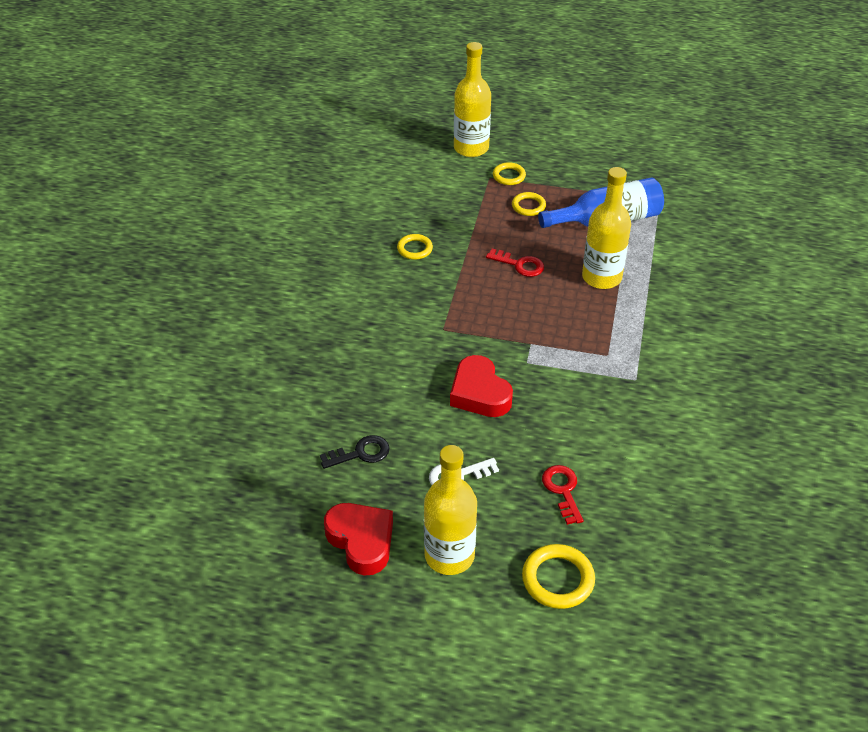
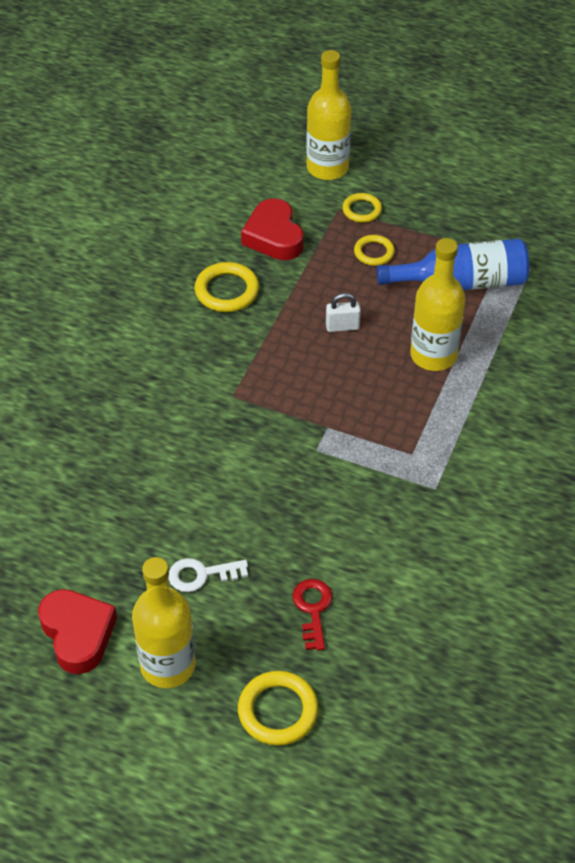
camera: 10 degrees right, 5 degrees up
black key [320,435,390,469] -> none
yellow ring [397,234,433,260] -> yellow ring [195,262,259,312], size x1.55
red heart [450,355,513,417] -> red heart moved to [241,198,304,260]
red key [486,248,544,277] -> white padlock [326,293,361,332]

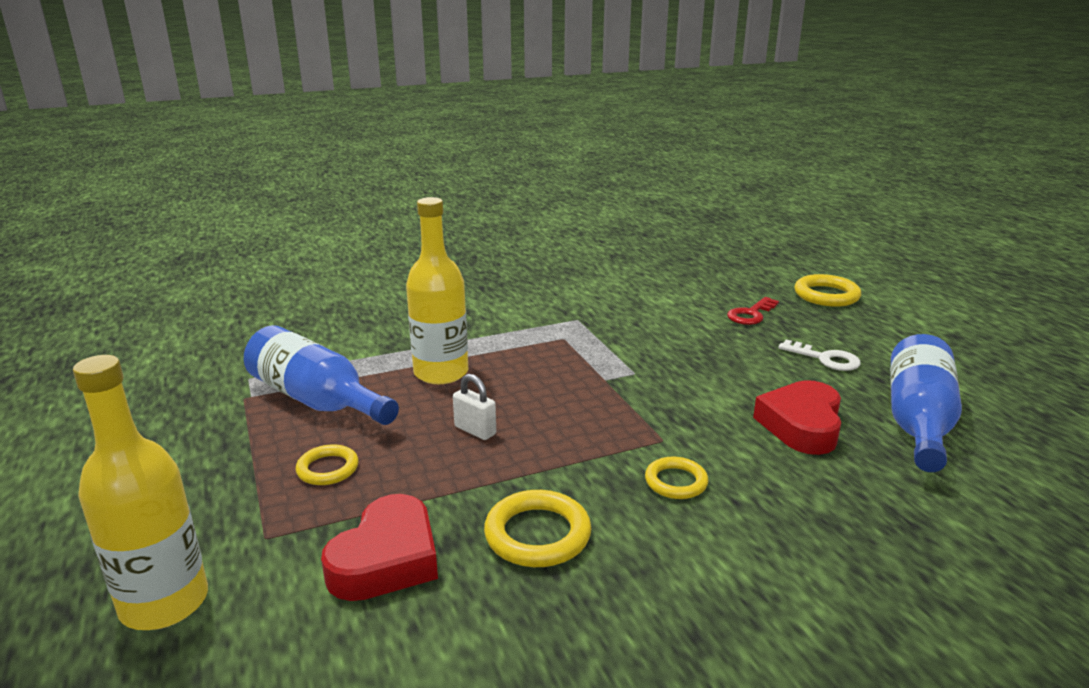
camera: 135 degrees left, 25 degrees down
red heart [38,589,117,674] -> red heart moved to [753,380,841,455]
yellow bottle [132,557,196,688] -> none
yellow ring [342,193,382,223] -> yellow ring moved to [645,457,708,499]
none -> blue bottle [890,334,962,472]

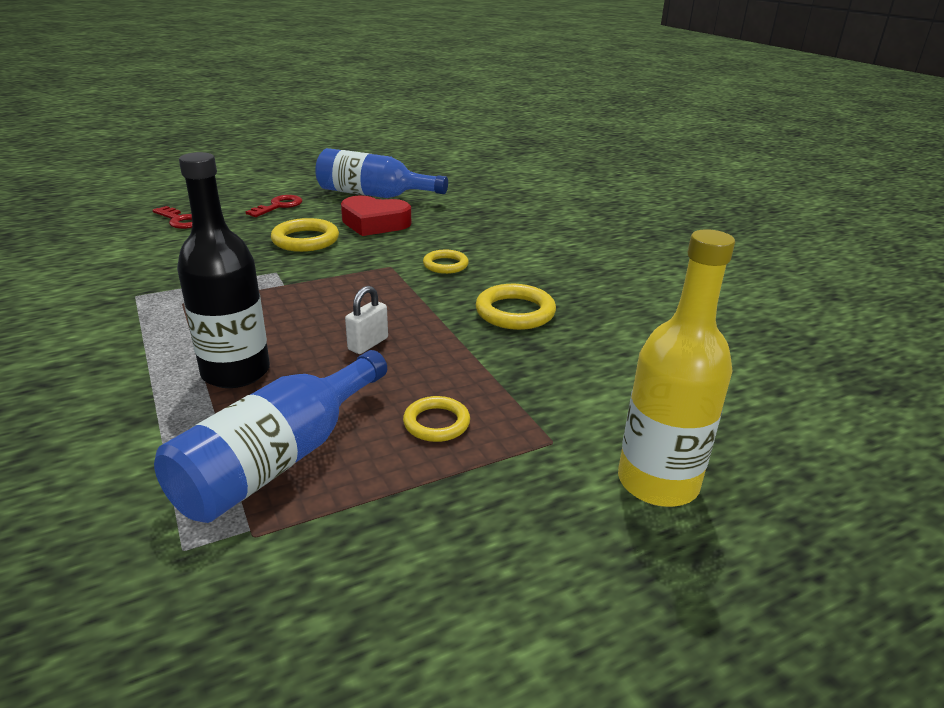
camera: 95 degrees left, 5 degrees up
red heart [321,494,438,601] -> none
yellow bottle [406,197,468,384] -> black bottle [177,152,270,388]
white key [778,340,861,371] -> red key [245,195,302,217]
yellow ring [795,274,861,307] -> yellow ring moved to [271,218,339,252]

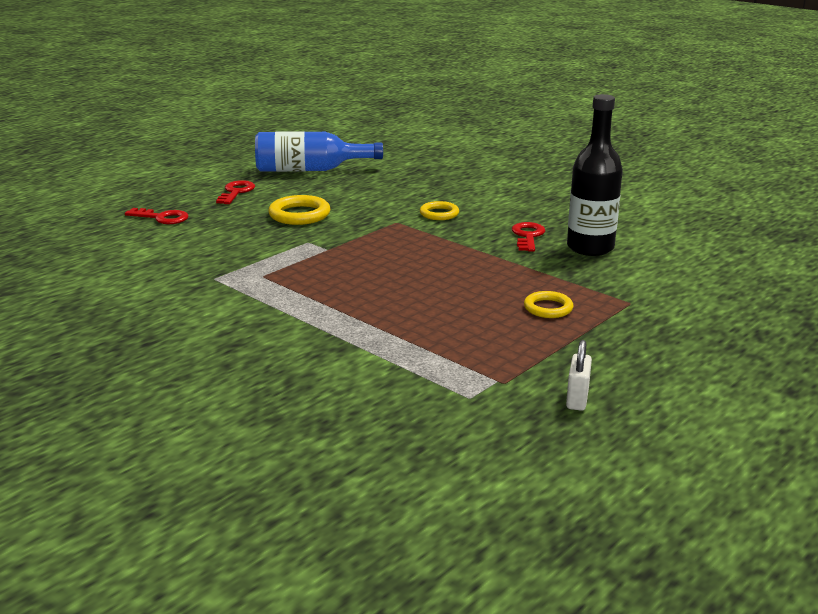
camera: 20 degrees left, 5 degrees down
blue bottle [154,350,387,523] -> none
black bottle [177,152,270,388] -> black bottle moved to [567,94,623,256]
red heart [341,196,411,236] -> none
white padlock [345,286,388,354] -> white padlock moved to [566,340,592,411]
yellow ring [476,284,556,330] -> red key [512,222,545,252]
yellow bottle [618,229,735,507] -> none

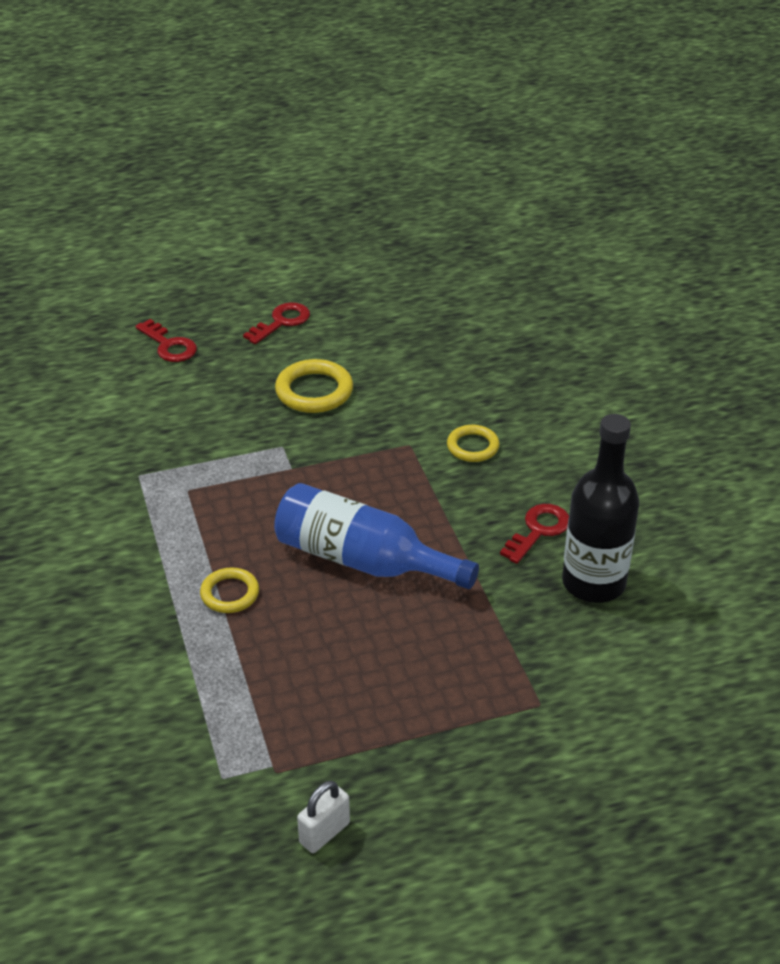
camera: 30 degrees right, 15 degrees up
blue bottle [255,131,383,172] -> blue bottle moved to [274,483,479,589]
yellow ring [524,291,573,318] -> yellow ring moved to [200,567,259,613]

